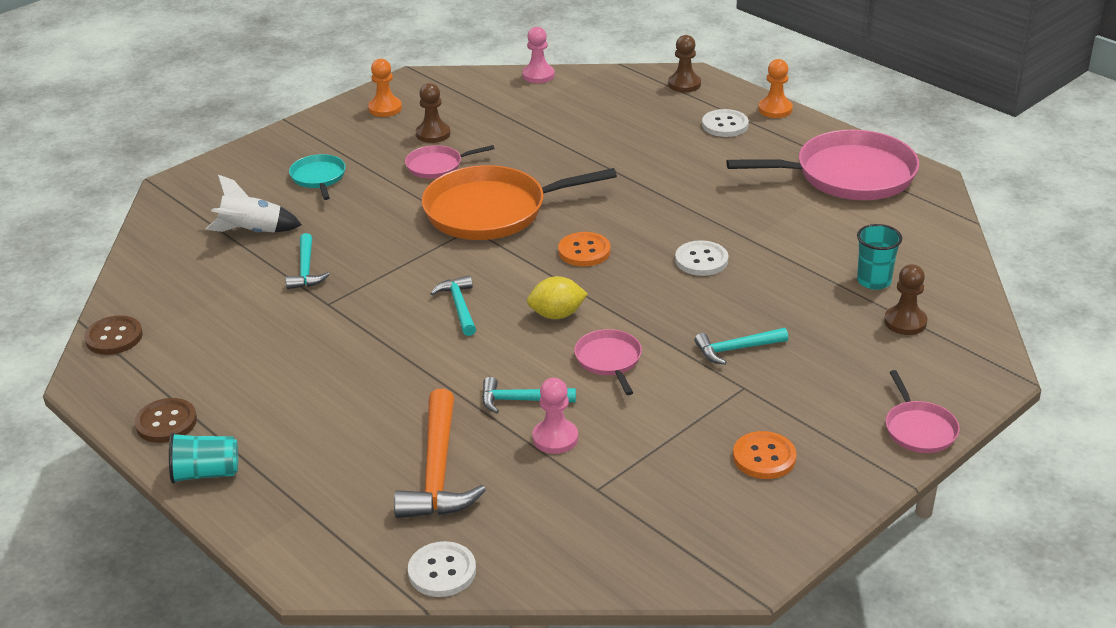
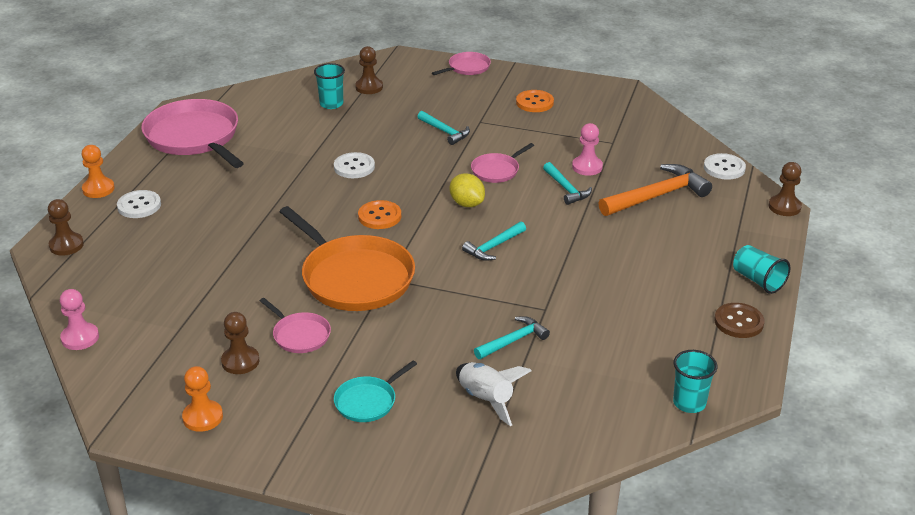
camera: 120 degrees left, 0 degrees up
brown button [84,315,143,355] -> turquoise cup [673,350,717,413]
none -> brown pawn [769,162,802,216]

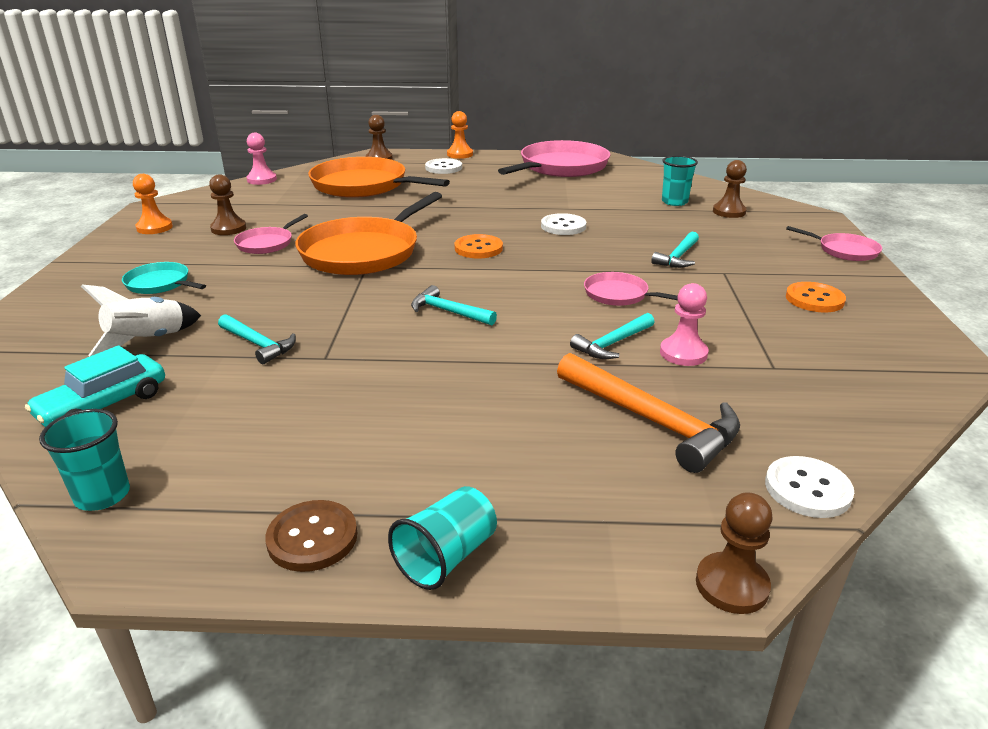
camera: 75 degrees right, 5 degrees down
yellow lemon [450,173,485,207] -> none
none -> turquoise car [25,345,165,427]
none -> orange pan [308,157,450,198]

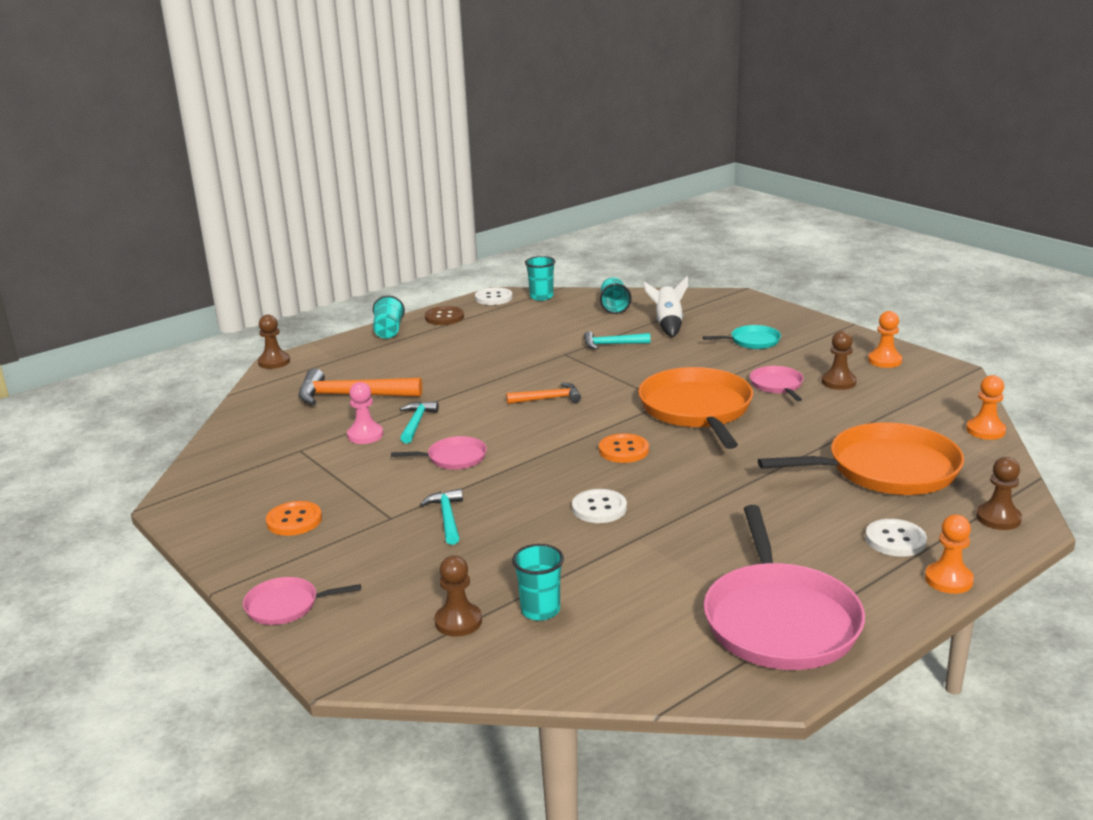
camera: 140 degrees right, 5 degrees down
turquoise car [25,345,165,427] -> turquoise cup [600,277,632,314]
pink pawn [247,133,277,185] -> orange pawn [966,375,1006,440]
turquoise hammer [411,285,497,325] -> orange hammer [506,383,581,404]
white button [765,456,854,518] -> white button moved to [475,287,513,305]

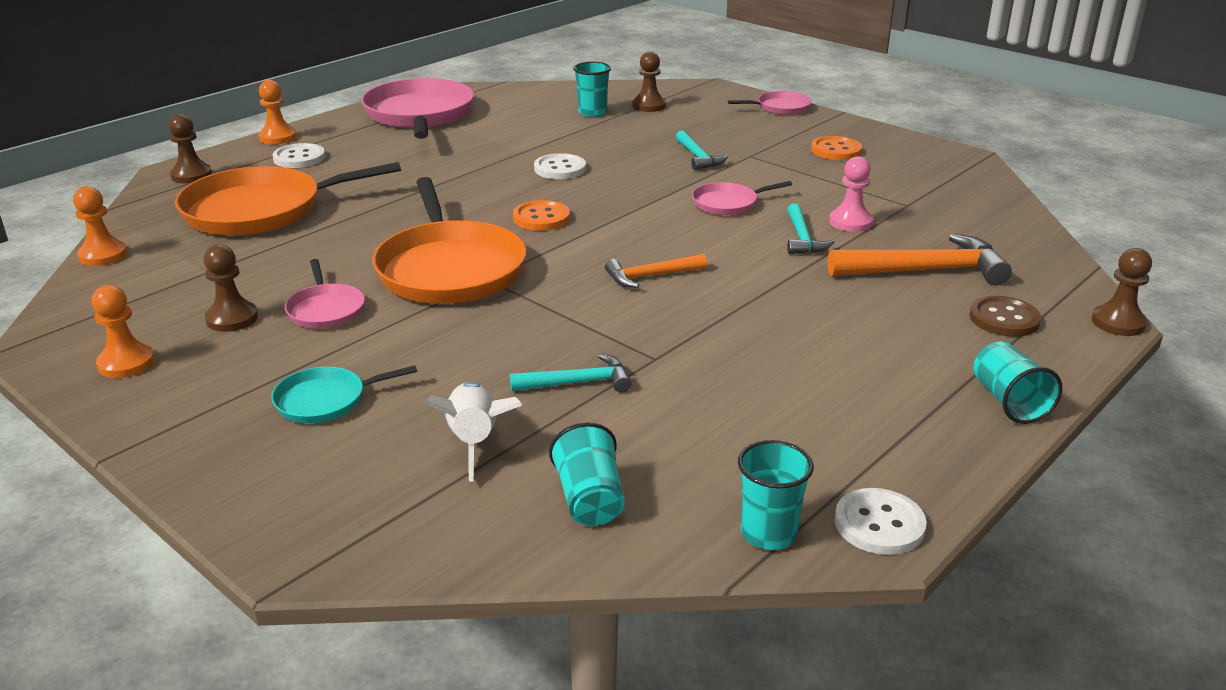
camera: 170 degrees right, 5 degrees up
brown button [425,306,464,325] -> brown button moved to [969,296,1041,337]

